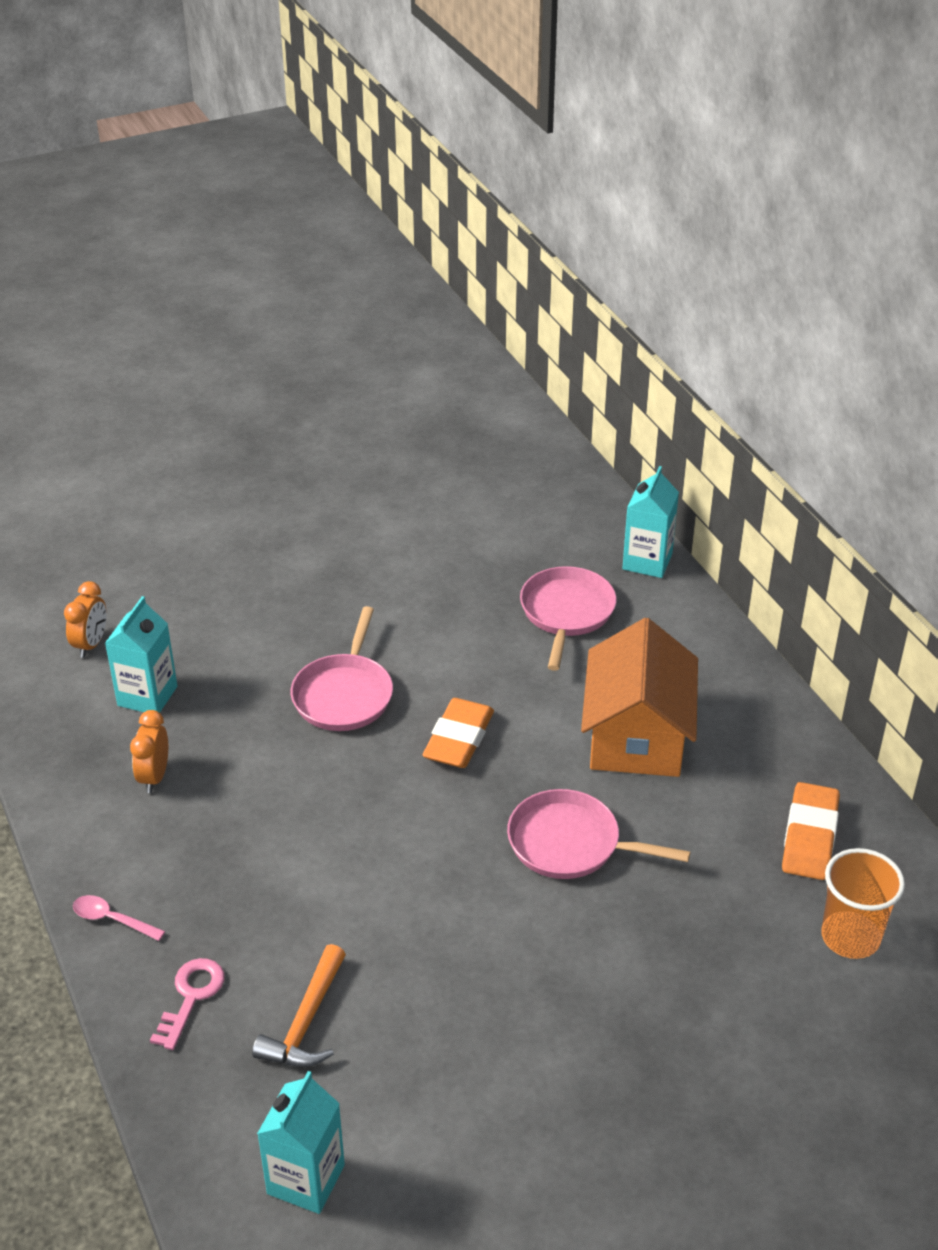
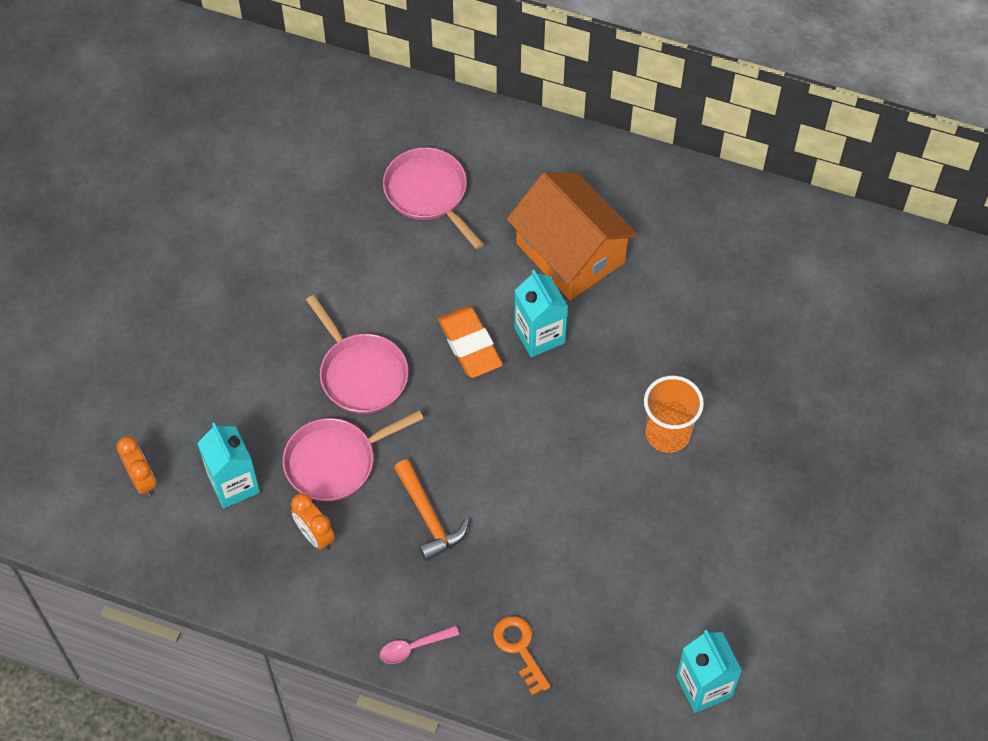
camera: 45 degrees left, 20 degrees up
pink key [150,958,225,1050] -> orange key [493,616,551,696]
orange hammer [252,944,346,1067] -> orange hammer moved to [394,459,469,561]
pink pan [507,789,691,879] -> pink pan moved to [283,410,424,501]
turquoise carton [622,466,679,578] -> turquoise carton moved to [514,270,568,357]
orange eraser [782,782,840,880] -> none
orange cup [821,848,905,959] -> orange cup moved to [644,376,704,453]

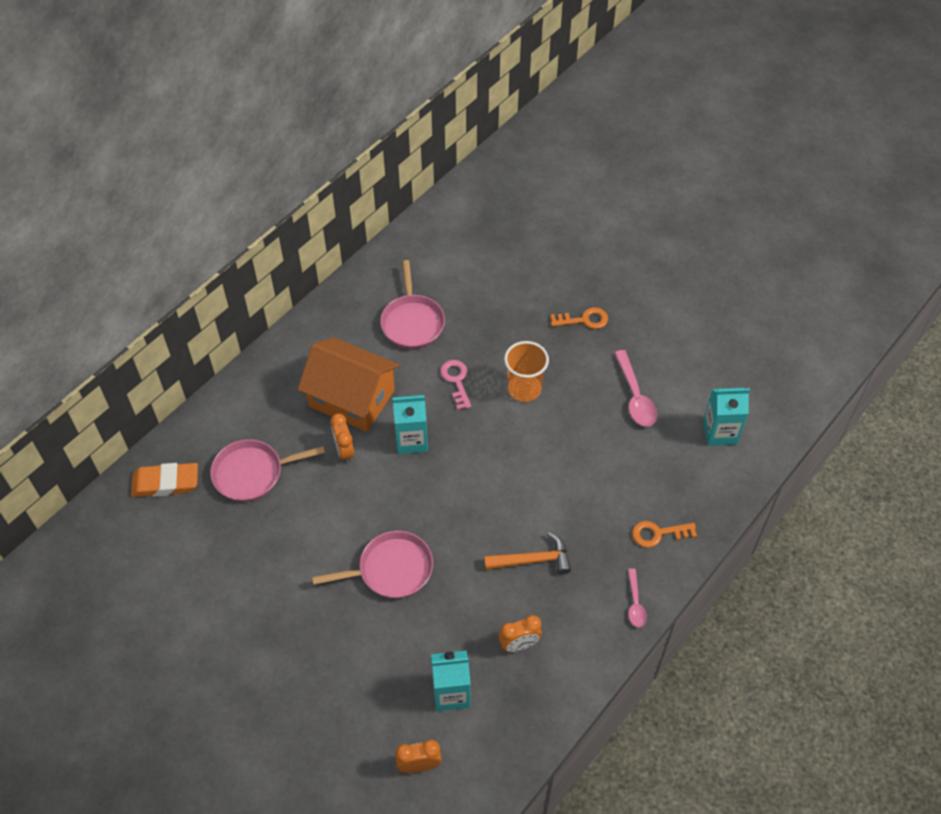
camera: 70 degrees left, 5 degrees down
pink pan [283,410,424,501] -> pink pan moved to [380,260,445,349]
orange eraser [438,306,503,378] -> orange eraser moved to [131,463,198,497]
orange house [507,172,638,300] -> orange house turned 45 degrees clockwise [298,337,400,432]
none -> orange clock [331,413,354,463]
none -> pink key [440,360,471,410]
none -> orange key [551,307,608,329]
none -> pink spoon [614,350,657,426]

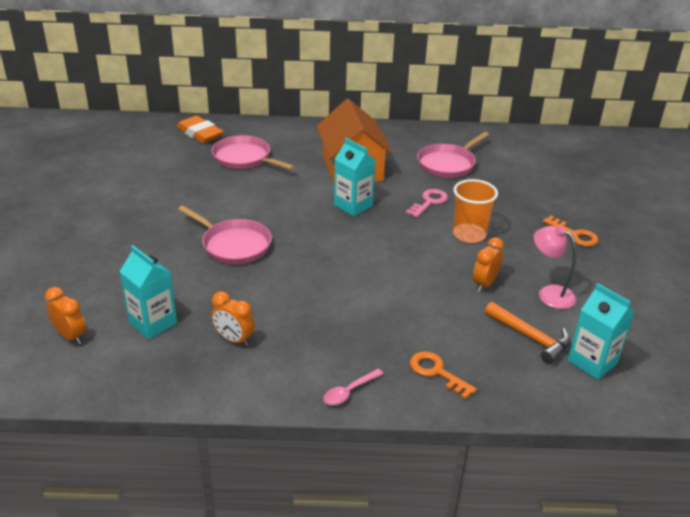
camera: 50 degrees right, 20 degrees down
orange clock [331,413,354,463] -> orange clock moved to [473,237,504,292]
orange hammer [484,532,571,574] -> orange hammer moved to [485,302,571,364]
pink spoon [614,350,657,426] -> pink lamp [534,226,576,309]

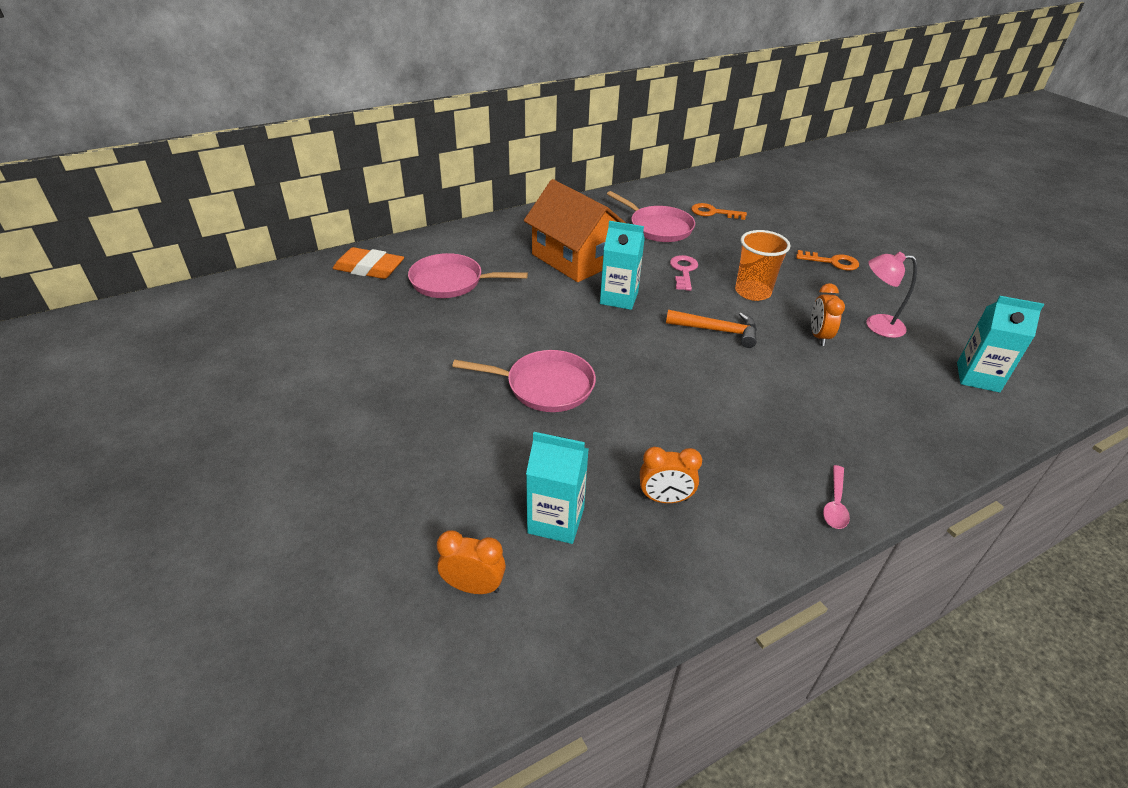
camera: 30 degrees left, 5 degrees up
orange key [410,351,477,399] -> orange key moved to [691,203,747,220]
pink pan [417,132,489,178] -> pink pan turned 60 degrees counterclockwise [607,191,695,242]
orange hammer [485,302,571,364] -> orange hammer moved to [666,310,757,348]

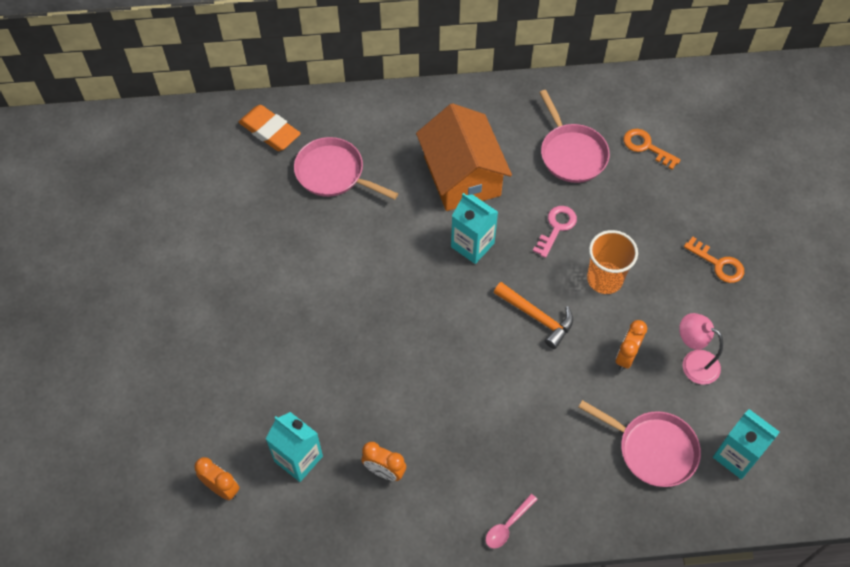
camera: 25 degrees right, 20 degrees up
pink pan [452,350,596,412] -> pink pan moved to [578,400,701,487]

